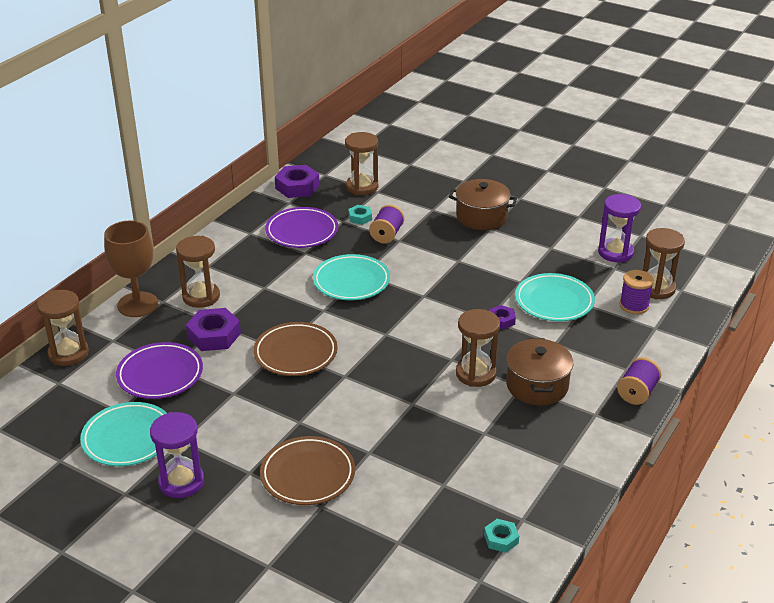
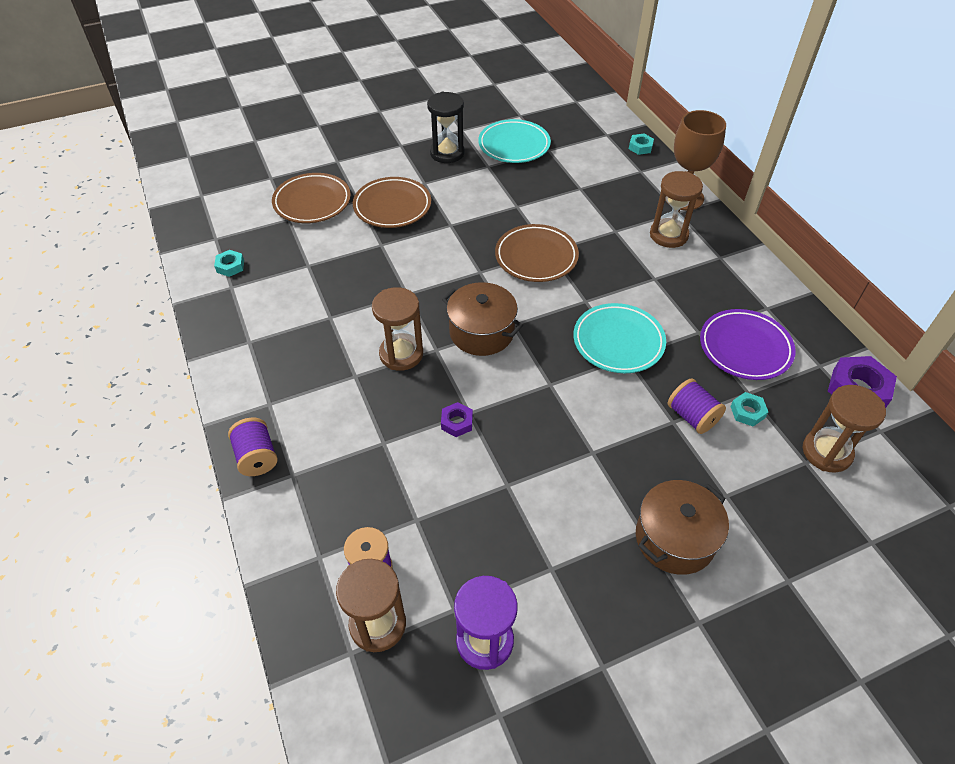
camera: 125 degrees right, 15 degrees up
brown hourglass [37,290,89,366] -> turquoise nut [629,134,654,155]
purple plate [116,342,203,399] -> none
purple hourglass [150,412,204,498] -> black hourglass [427,92,465,163]
purple nut [186,308,241,351] -> none
brown pot [506,338,573,406] -> brown pot moved to [442,282,523,356]
turquoise plate [515,273,595,321] -> none
none -> brown plate [272,173,351,223]

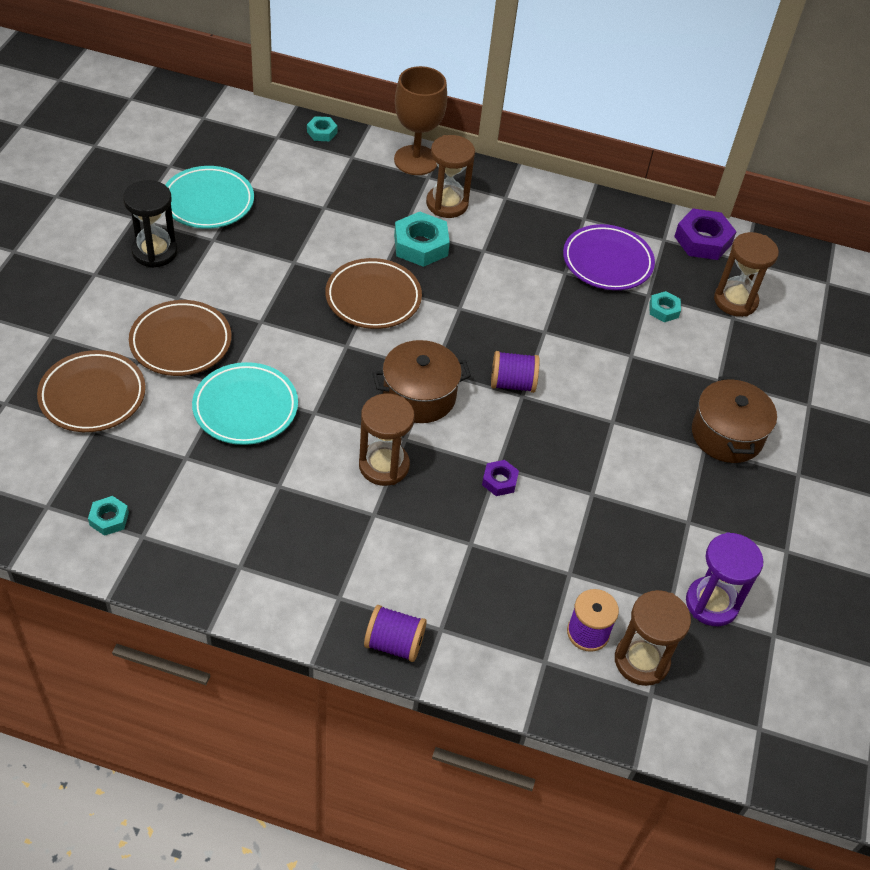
camera: 55 degrees left, 0 degrees up
turquoise plate [573,303,666,373] -> turquoise plate moved to [192,362,298,445]
purple spool [668,378,726,434] -> purple spool moved to [491,351,540,393]
none -> turquoise nut [394,212,450,267]

